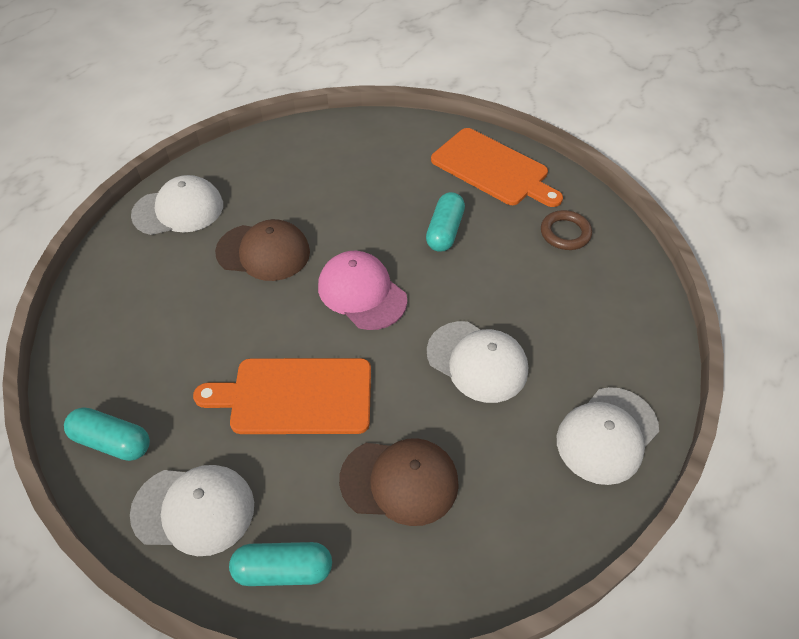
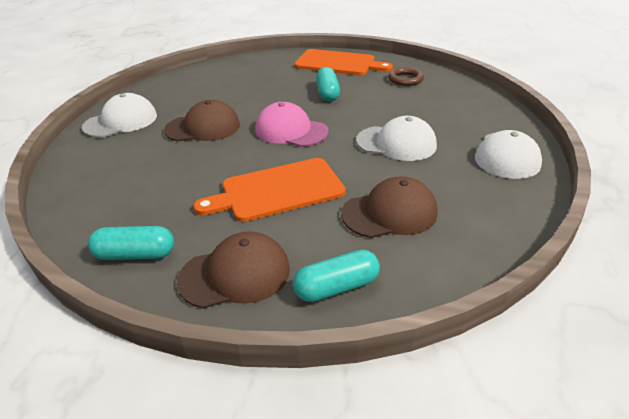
camera: 20 degrees left, 15 degrees down
white cap [130,465,254,556] -> brown cap [177,232,290,309]

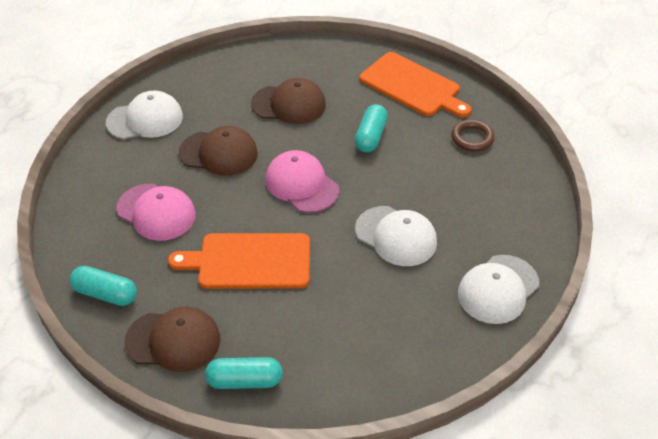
camera: 20 degrees right, 10 degrees up
brown cap [341,176,438,238] -> brown cap moved to [251,78,326,124]
none -> pink cap [116,184,196,241]

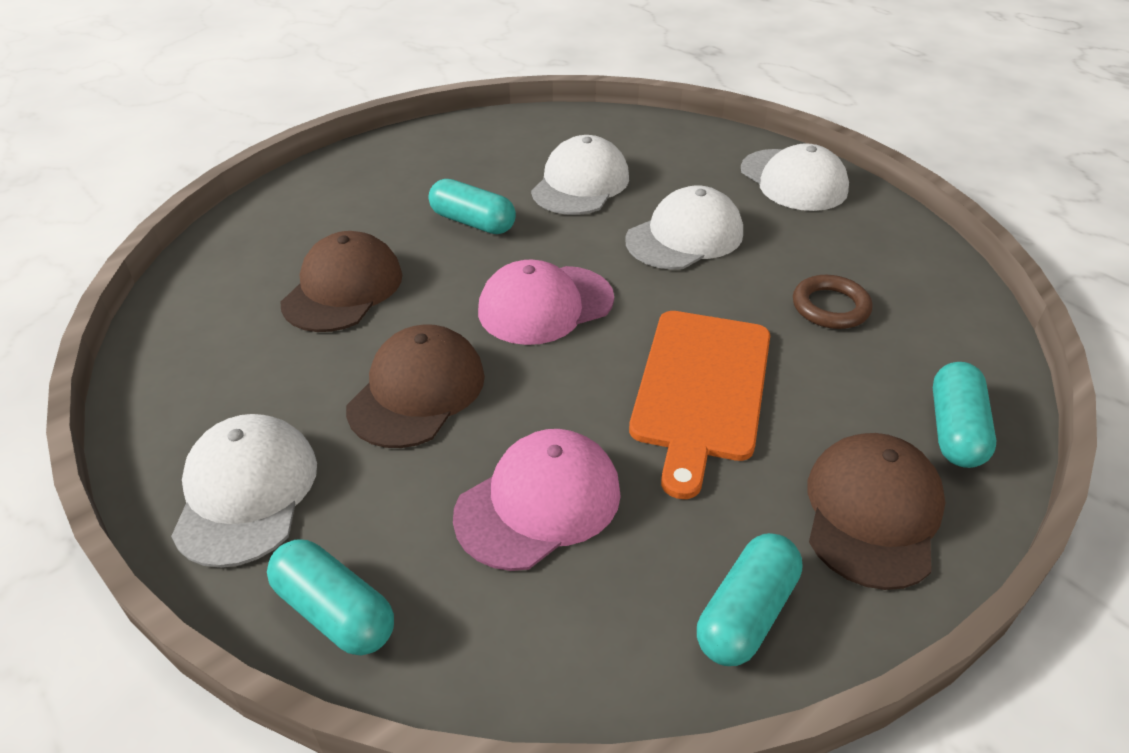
camera: 75 degrees left, 5 degrees down
orange cutting board [359,52,471,117] -> none
brown ring [451,119,495,152] -> brown ring moved to [793,275,872,329]
none -> turquoise capsule [267,539,394,656]
none -> white cap [531,135,629,215]

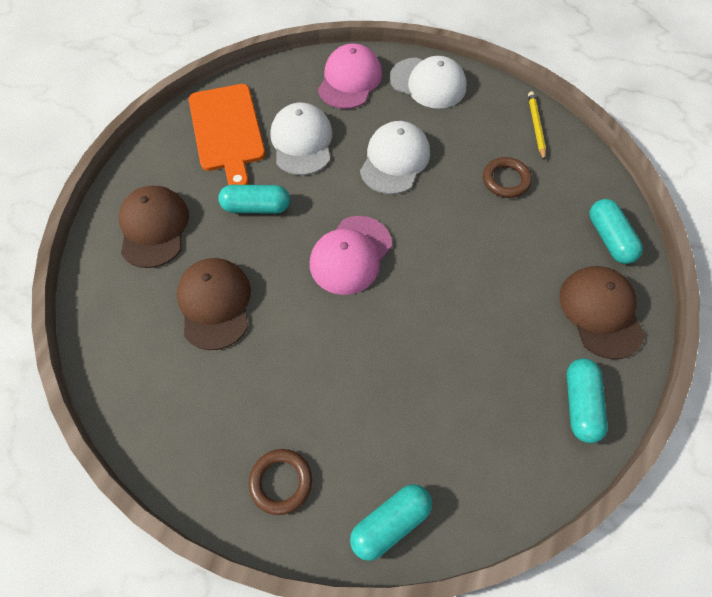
camera: 30 degrees left, 20 degrees up
white cap [171,414,317,568] -> brown ring [249,449,312,515]
turquoise capsule [267,539,394,656] -> turquoise capsule turned 45 degrees counterclockwise [350,484,432,561]
brown cap [346,324,485,448] -> brown cap moved to [119,186,189,268]
pink cap [453,429,621,571] -> pink cap moved to [318,43,382,109]
orange cutting board [629,311,770,499] -> orange cutting board moved to [189,84,266,185]
none -> yellow pencil [528,91,546,161]

